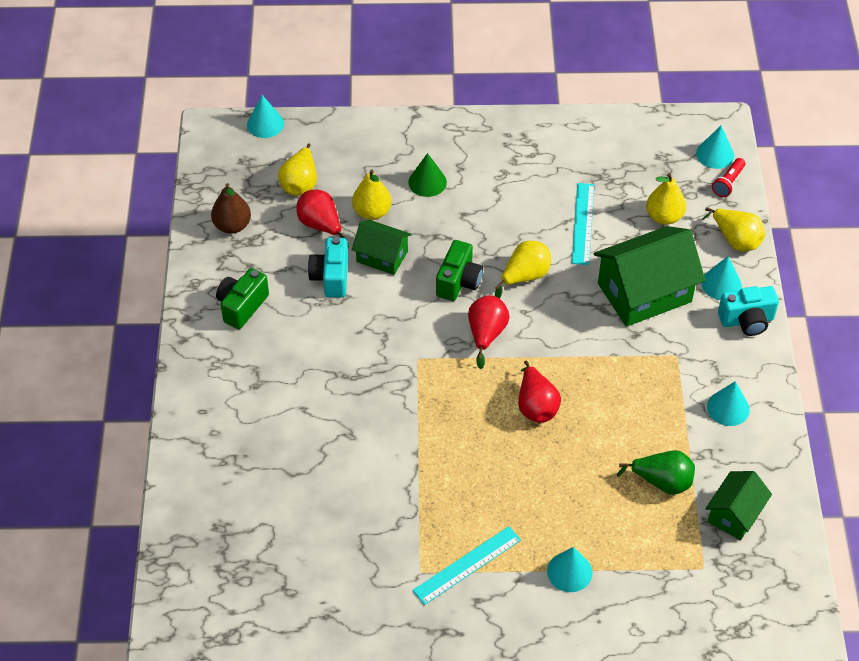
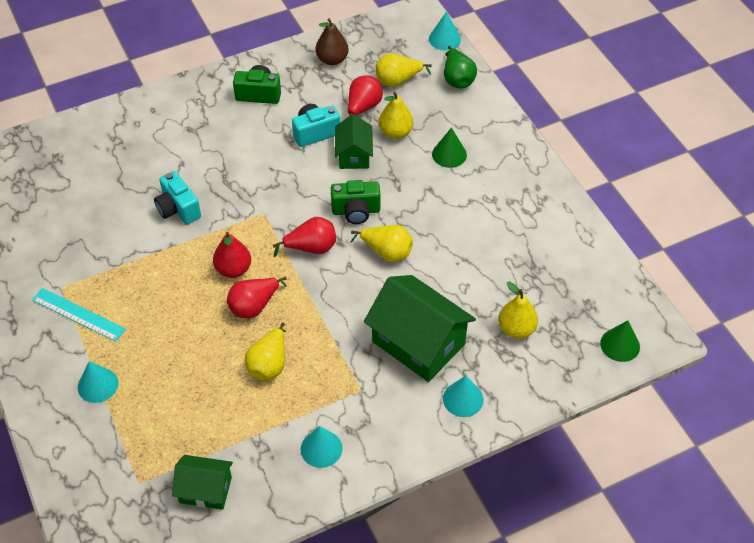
camera: 65 degrees right, 0 degrees up
turquoise ruler [572,183,594,265] -> none
green pear [617,450,695,495] -> green pear moved to [444,46,477,88]
turquoise cone [696,125,734,169] -> green cone [600,320,640,362]
yellow pear [702,207,765,251] -> yellow pear moved to [245,323,286,381]
red flashlight [712,158,745,197] -> none
turquoise camera [718,286,779,336] -> turquoise camera moved to [154,171,201,225]
none -> red pear [213,232,251,278]

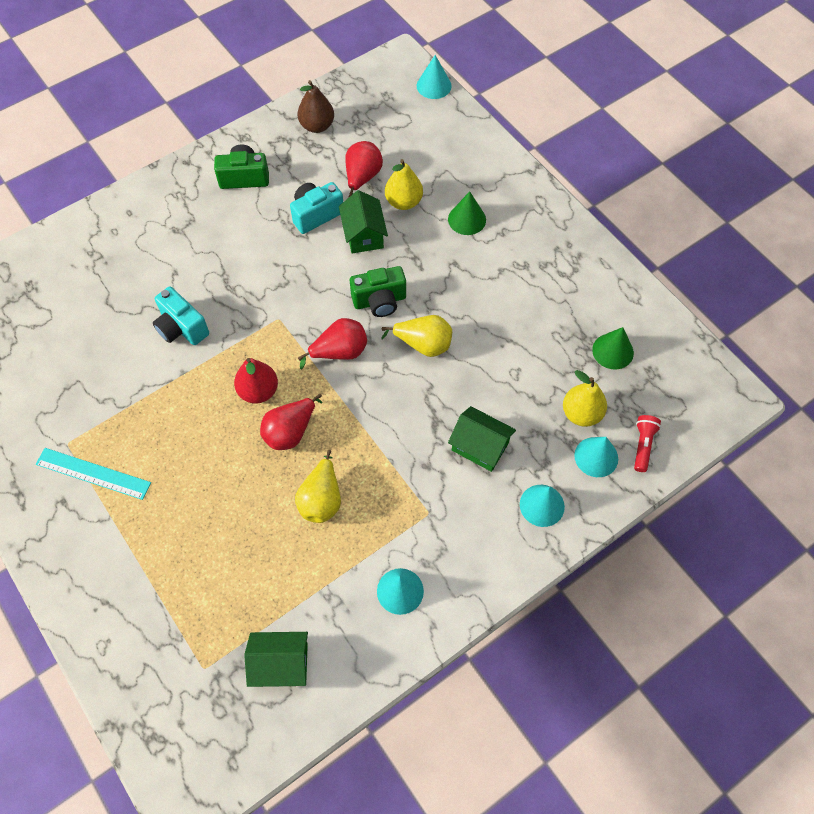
camera: 10 degrees left, 10 degrees up
turquoise cone [78,361,118,403] -> turquoise cone moved to [574,437,618,477]
green house [364,275,476,382] -> green house [448,406,516,472], size x0.56
yellow pear [376,53,432,87] -> none
green pear [444,46,477,88] -> none
green cone [600,320,640,362] -> green cone moved to [592,327,634,370]
none -> red flashlight [634,415,661,472]

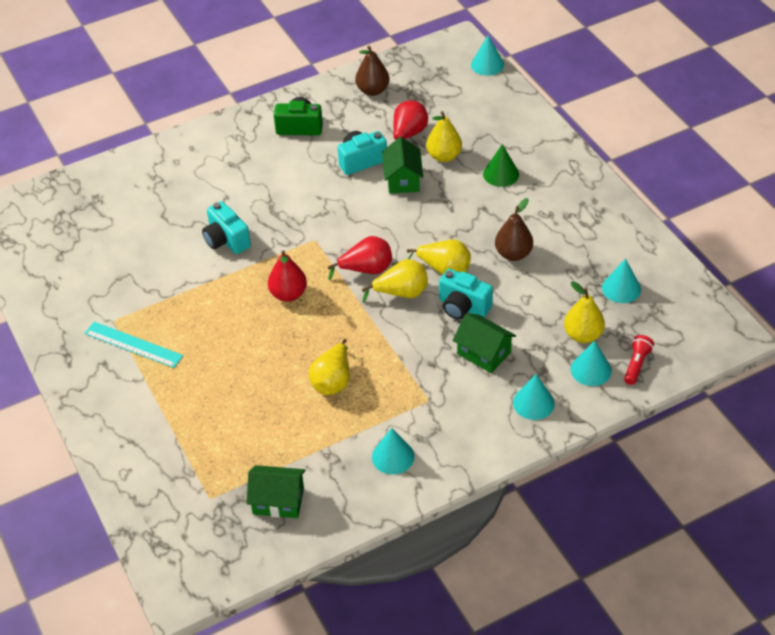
camera: 10 degrees right, 15 degrees down
red pear [260,394,323,450] -> none
green camera [350,266,406,317] -> none
green cone [592,327,634,370] -> turquoise cone [602,258,641,303]
none -> yellow pear [362,259,428,302]
none -> turquoise camera [439,269,493,320]
none -> brown pear [495,198,533,261]

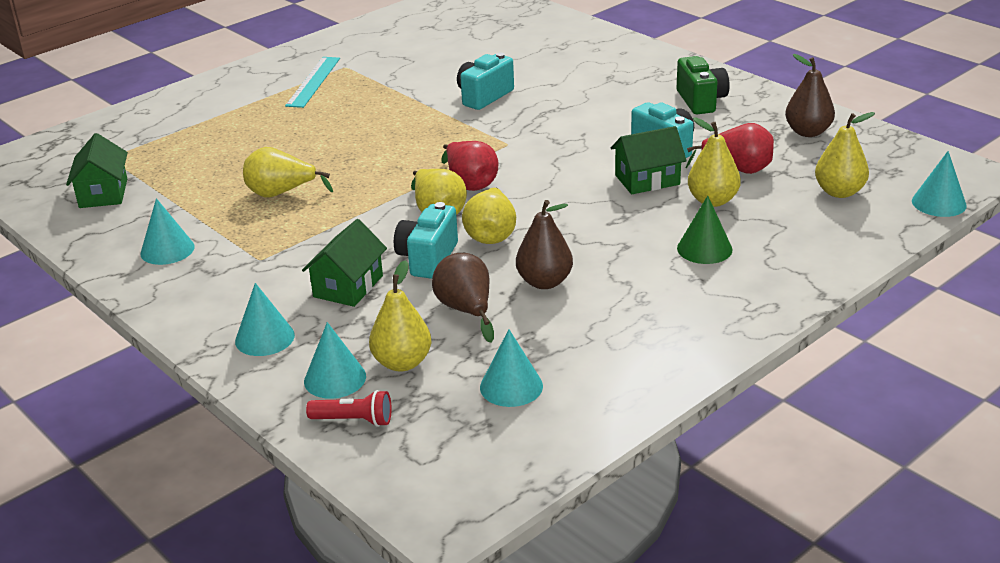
camera: 75 degrees right, 15 degrees down
red pear [268,250,307,302] -> none
none -> brown pear [432,253,494,342]
none -> yellow pear [815,112,875,198]

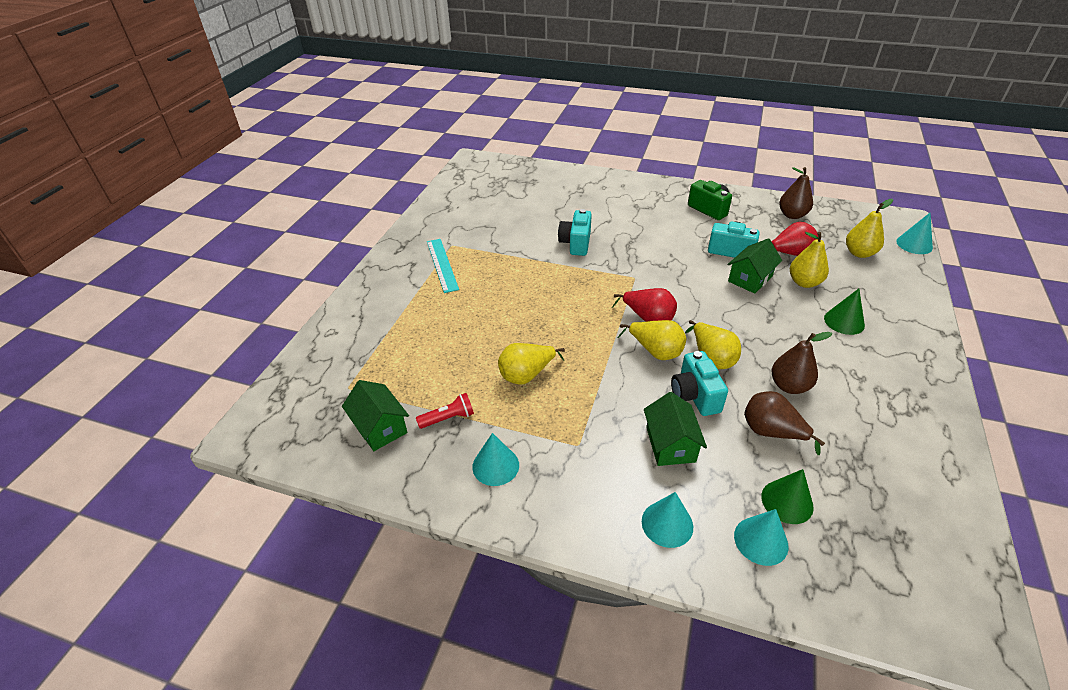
camera: 30 degrees left, 10 degrees up
red flashlight [306,390,392,427] -> red flashlight moved to [416,393,474,429]
yellow pear [369,260,431,372] -> green cone [761,469,814,524]
turquoise cone [480,329,543,407] -> none

